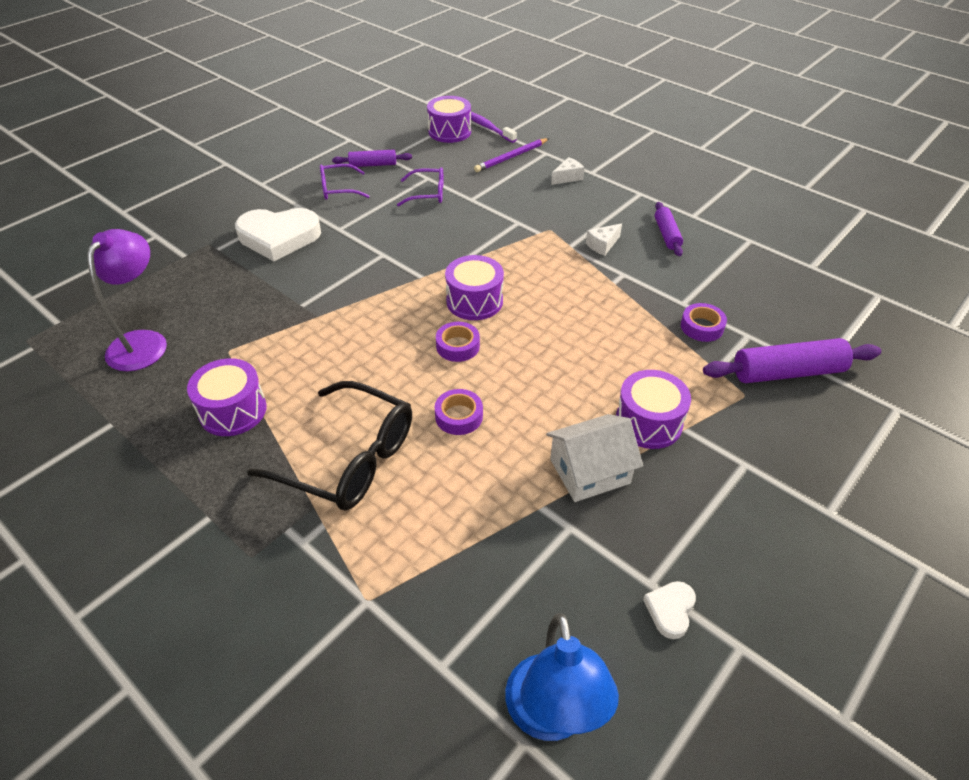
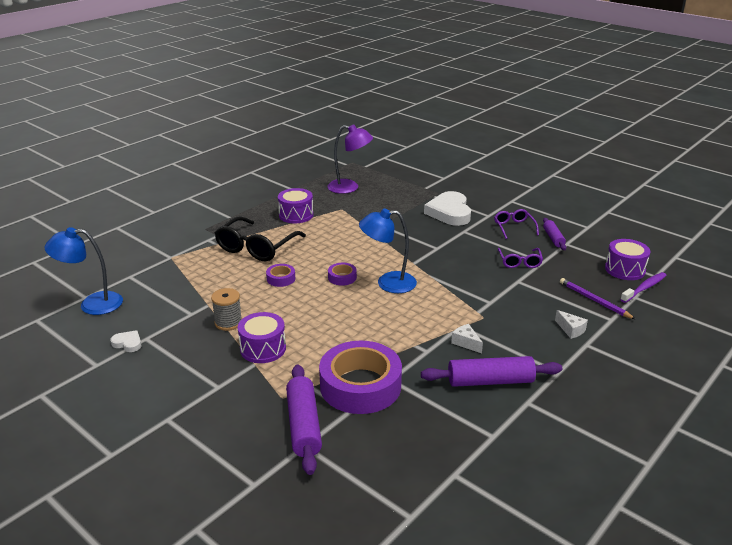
camera: 90 degrees right, 15 degrees down
purple drum [445,255,504,320] -> blue lamp [359,208,417,293]
white house [546,414,643,502] -> grey spool [211,288,242,331]
purple rolling pin [655,202,683,256] -> purple rolling pin [421,356,562,387], size x1.69
purple tape [681,303,727,342] -> purple tape [319,341,402,414], size x2.31

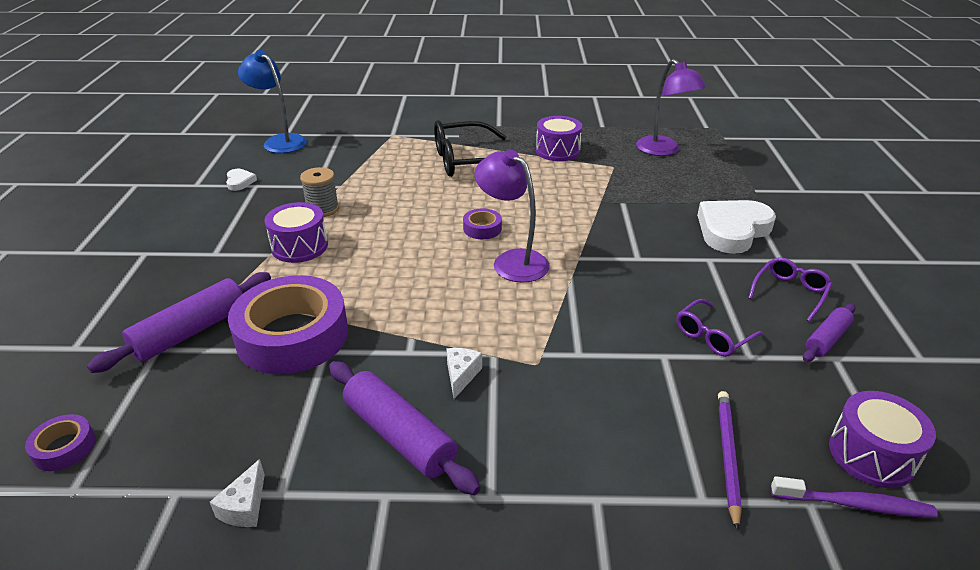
camera: 50 degrees right, 5 degrees up
purple tape [266,264,295,287] -> purple tape moved to [25,414,96,471]
blue lamp [359,208,417,293] -> purple lamp [475,149,550,282]
white cheese [555,310,588,339] -> white cheese moved to [210,459,265,527]

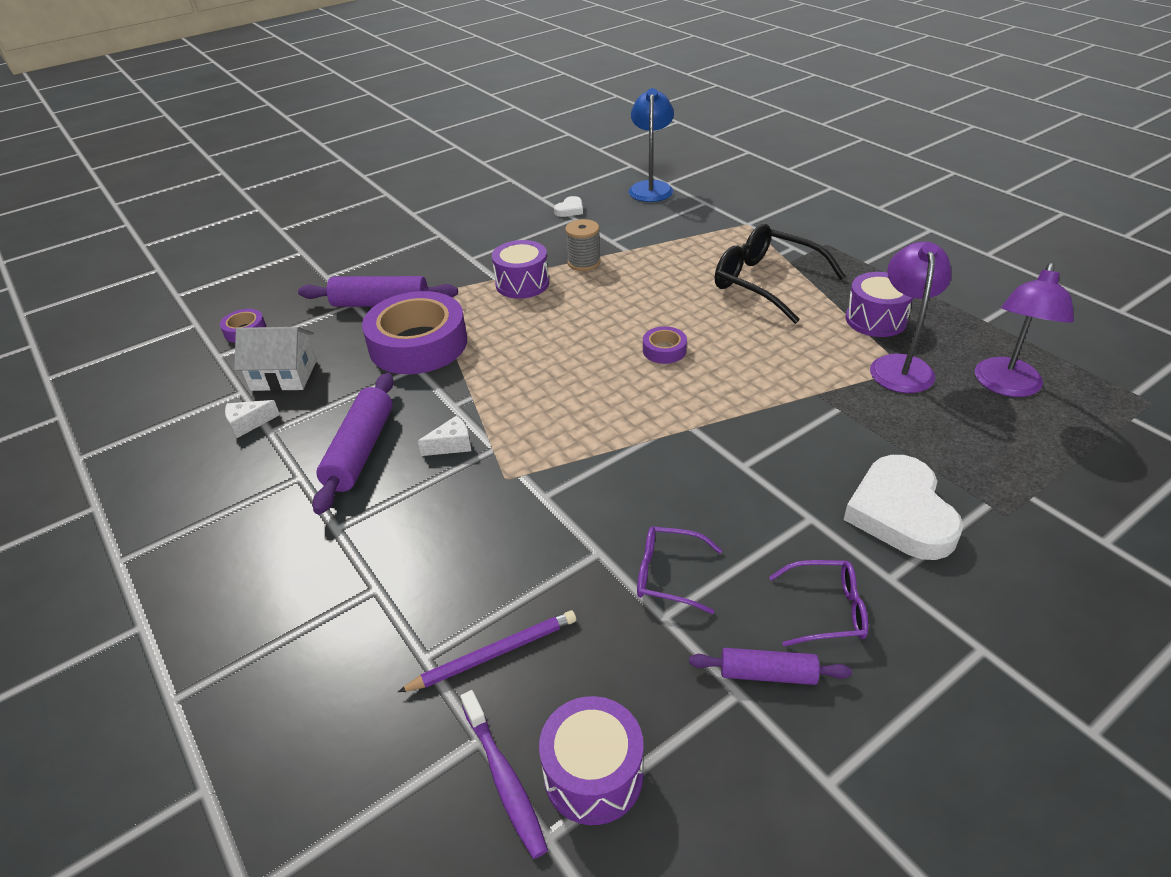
camera: 55 degrees right, 5 degrees up
purple lamp [475,149,550,282] -> purple lamp moved to [870,241,952,393]
white heart [697,200,776,254] -> white heart turned 105 degrees counterclockwise [844,455,963,560]
none -> white house [234,327,317,391]

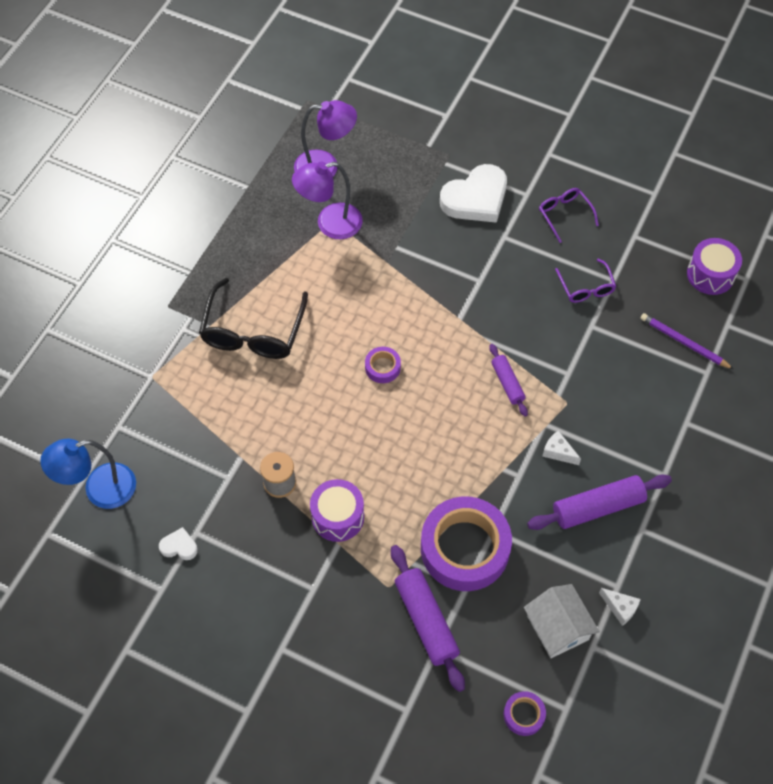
camera: 120 degrees left, 20 degrees up
purple toothbrush [460,690,548,859] -> none
purple rolling pin [689,648,852,685] -> purple rolling pin moved to [489,344,528,416]
purple drum [846,272,914,337] -> none

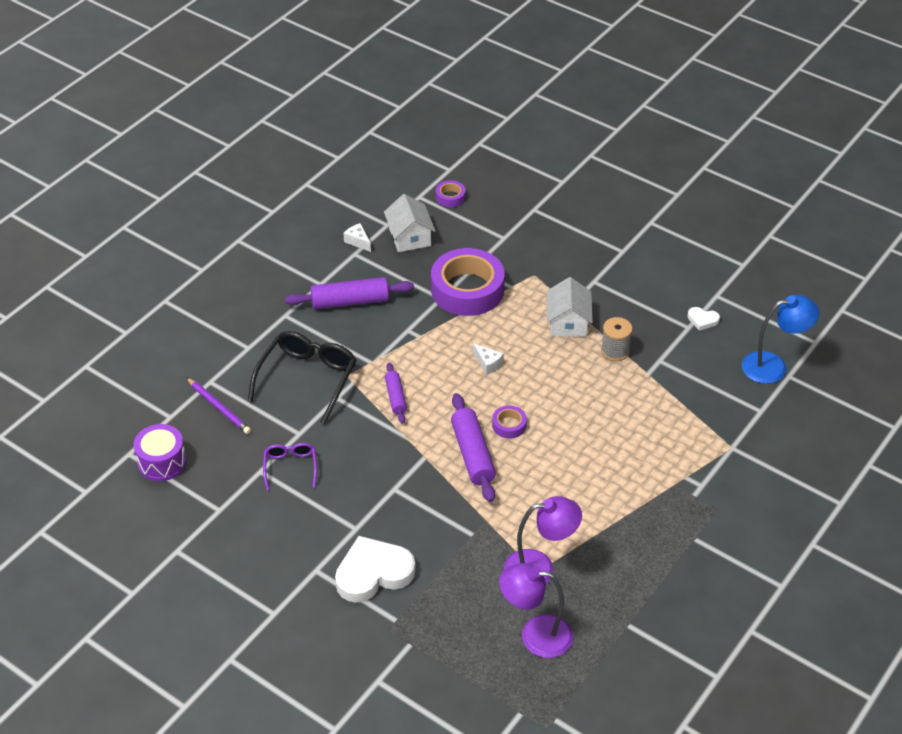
camera: 170 degrees left, 15 degrees down
black glasses [199,278,308,359] -> black glasses moved to [248,331,356,424]
purple drum [310,479,364,542] -> white house [547,277,593,337]
purple rolling pin [391,545,465,692] -> purple rolling pin moved to [451,393,496,502]
purple glasses [539,188,599,243] -> none
white cheese [542,430,581,465] -> white cheese moved to [473,343,504,375]

